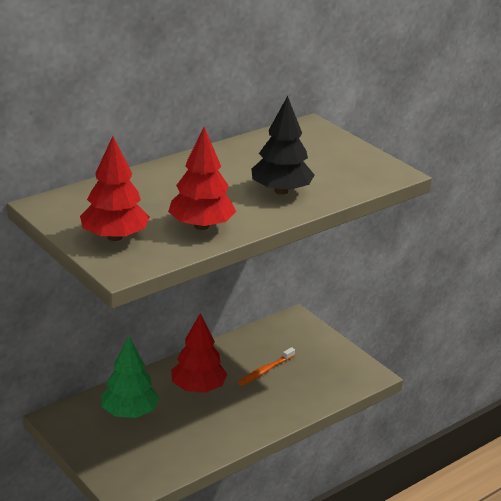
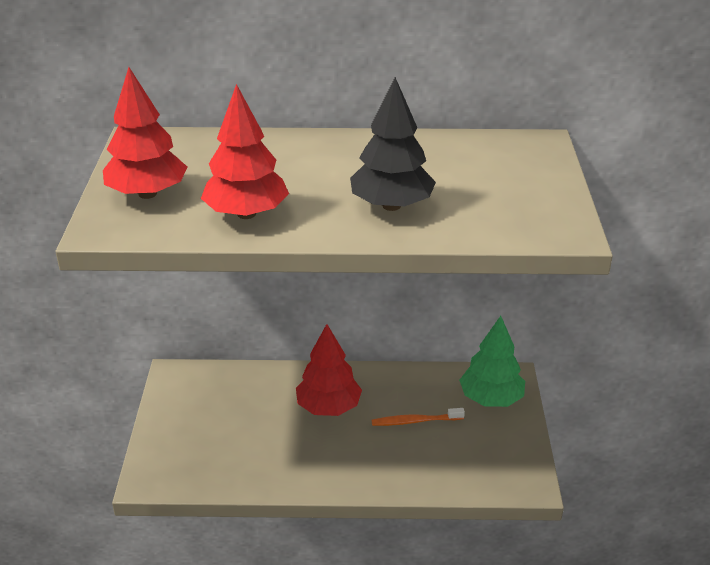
camera: 40 degrees right, 5 degrees up
green tree [101,336,159,418] -> green tree moved to [459,316,525,407]

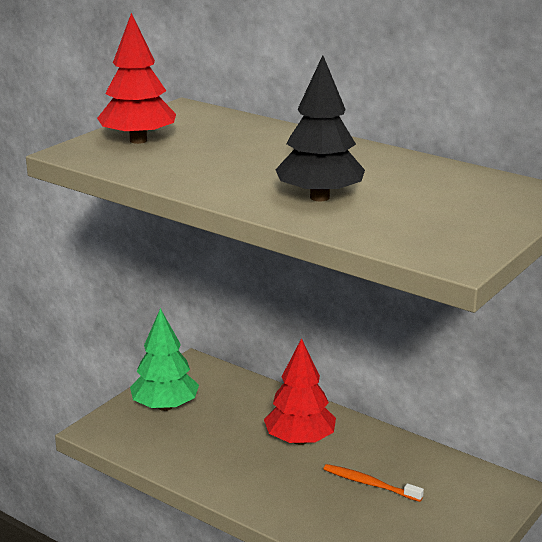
camera: 35 degrees right, 10 degrees down
red tree [201,84,289,219] -> none
green tree [459,316,525,407] -> green tree moved to [130,308,199,411]

